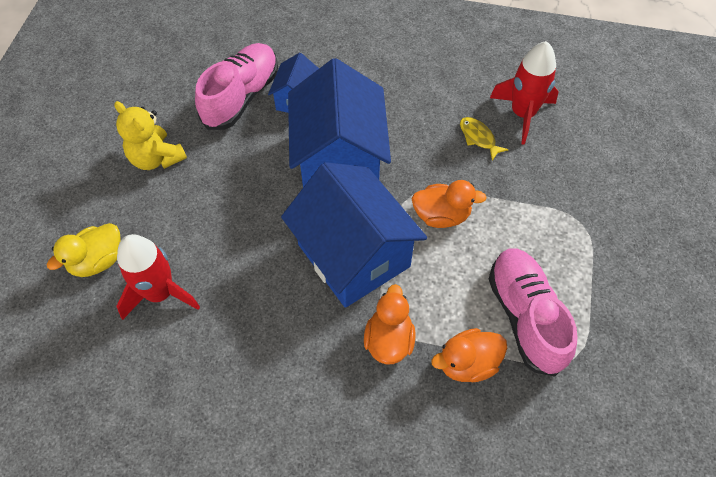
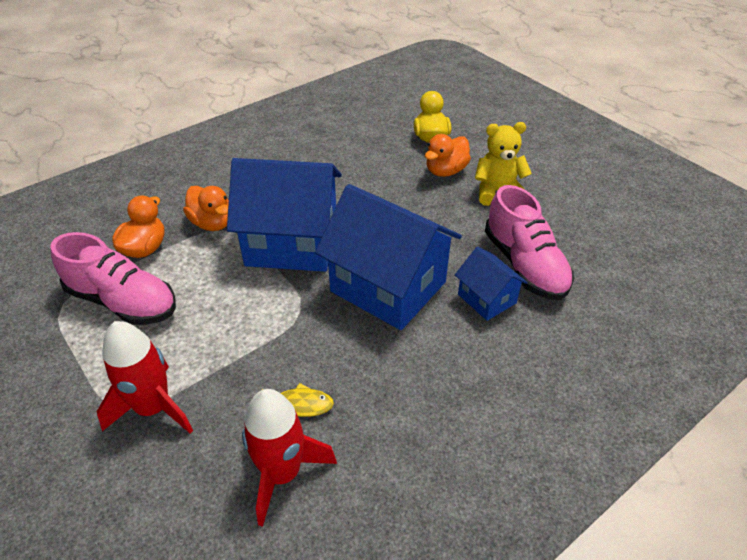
camera: 130 degrees right, 15 degrees down
red rocket [116,234,200,320] -> red rocket moved to [97,321,193,433]
orange duck [412,180,487,228] -> orange duck moved to [425,134,471,177]

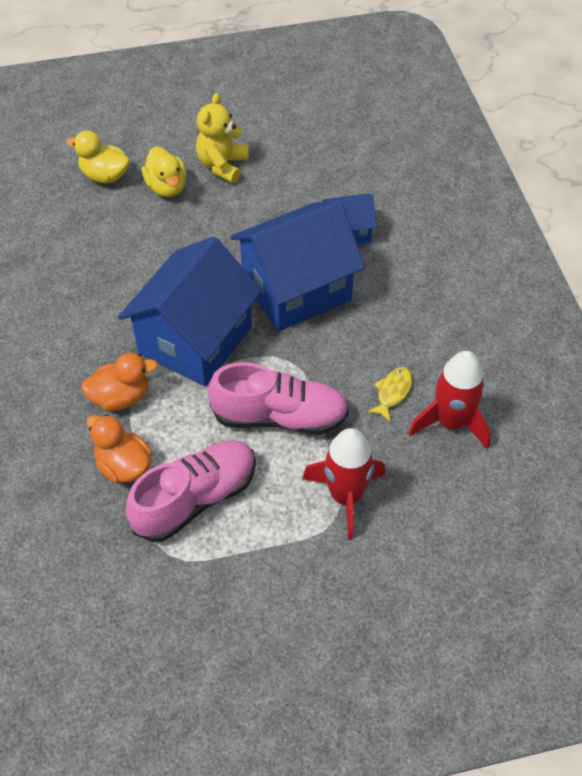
camera: 65 degrees left, 10 degrees up
orange duck [425,134,471,177] -> yellow duck [142,146,187,197]
pink shoe [485,185,574,300] -> pink shoe moved to [208,362,349,435]

